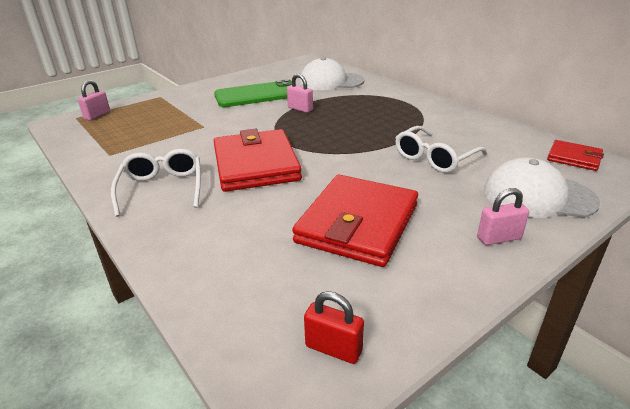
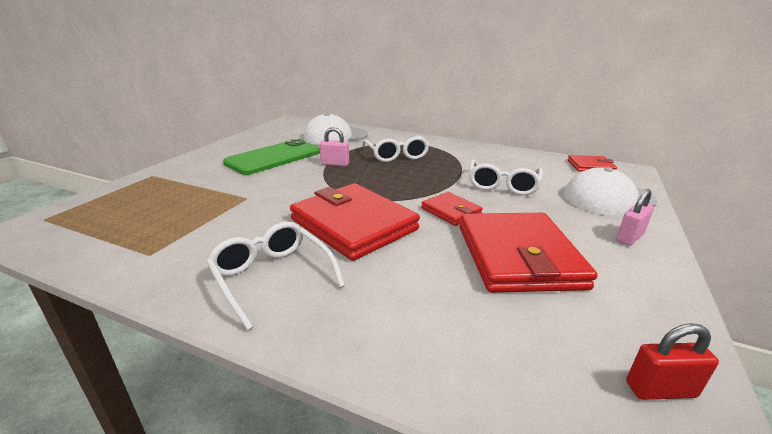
camera: 30 degrees left, 5 degrees down
pink padlock [78,80,110,121] -> none
none -> white glasses [362,135,429,162]
none -> red wallet [421,192,483,226]

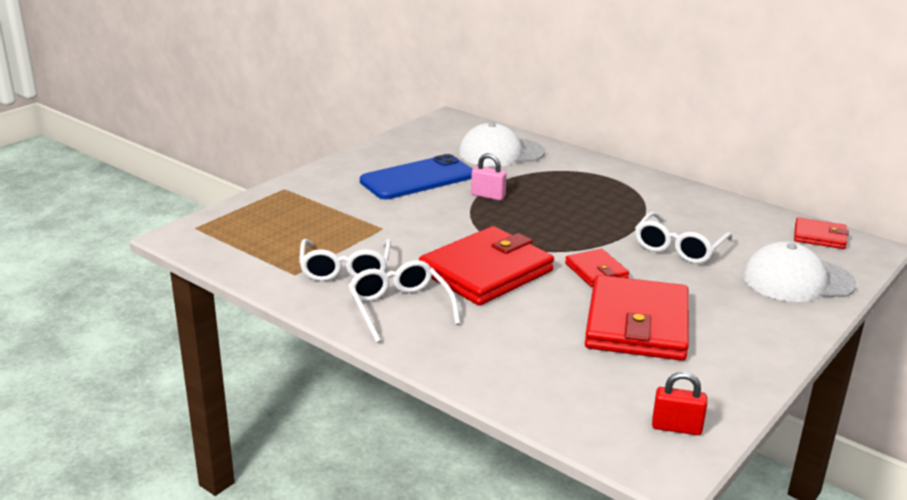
camera: 15 degrees right, 0 degrees up
green phone [223,139,320,175] -> blue phone [360,154,473,199]
red wallet [290,183,420,261] -> red wallet turned 75 degrees clockwise [419,226,554,306]
white glasses [362,135,429,162] -> white glasses moved to [299,239,391,281]
pink padlock [616,189,654,246] -> none

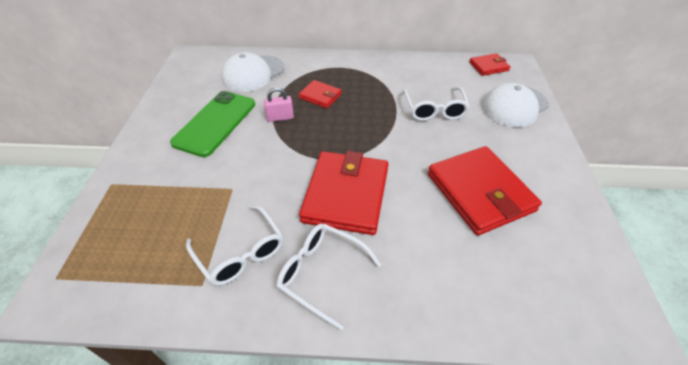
camera: 35 degrees left, 20 degrees up
blue phone [360,154,473,199] -> green phone [170,91,255,157]
red wallet [565,249,629,287] -> red wallet moved to [299,80,342,108]
red padlock [652,372,707,435] -> none

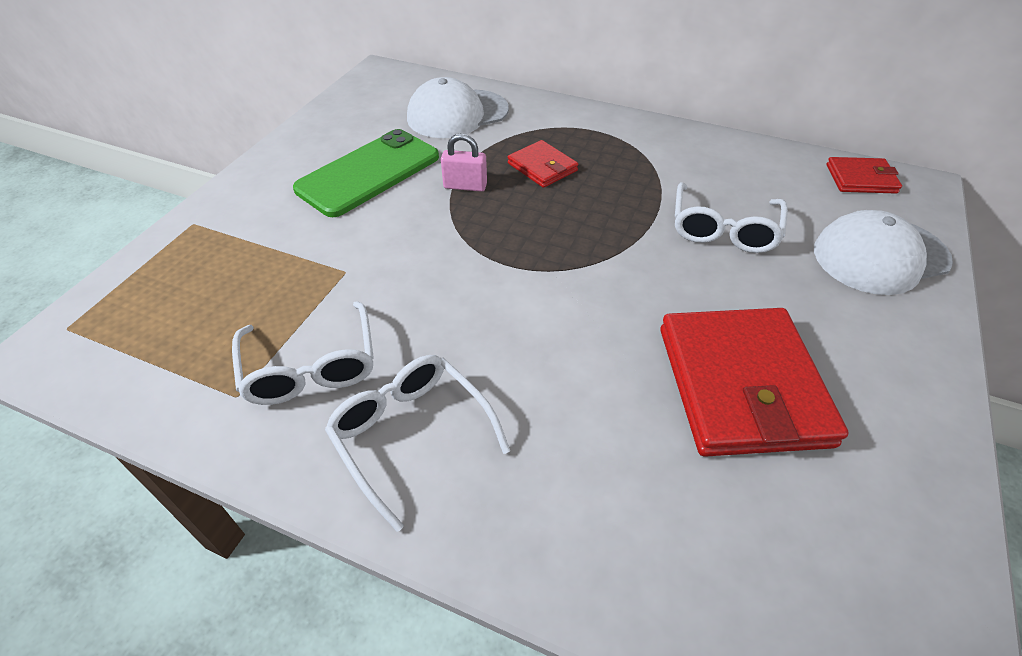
camera: 20 degrees right, 0 degrees up
red wallet [299,151,389,235] -> none

